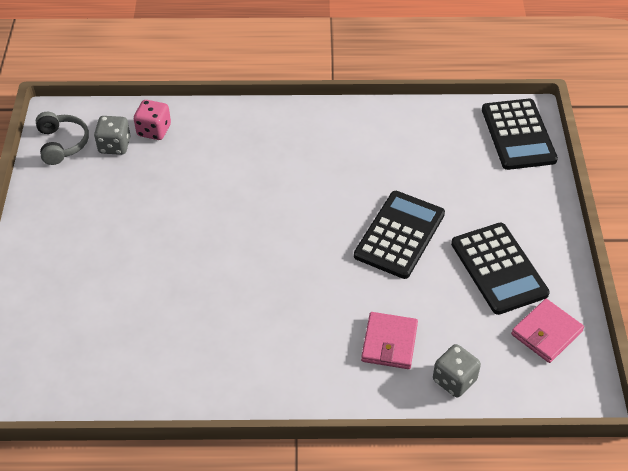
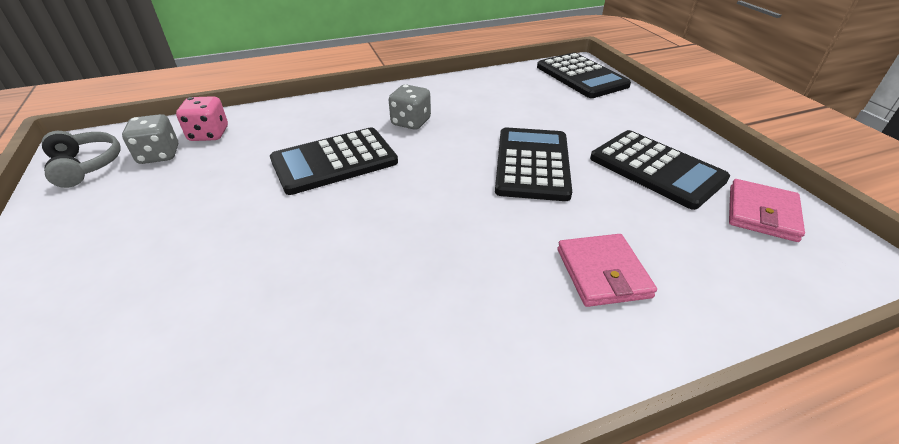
camera: 20 degrees left, 10 degrees down
grey dice [433,344,481,397] -> grey dice moved to [389,84,431,130]
none -> black calculator [270,127,398,195]

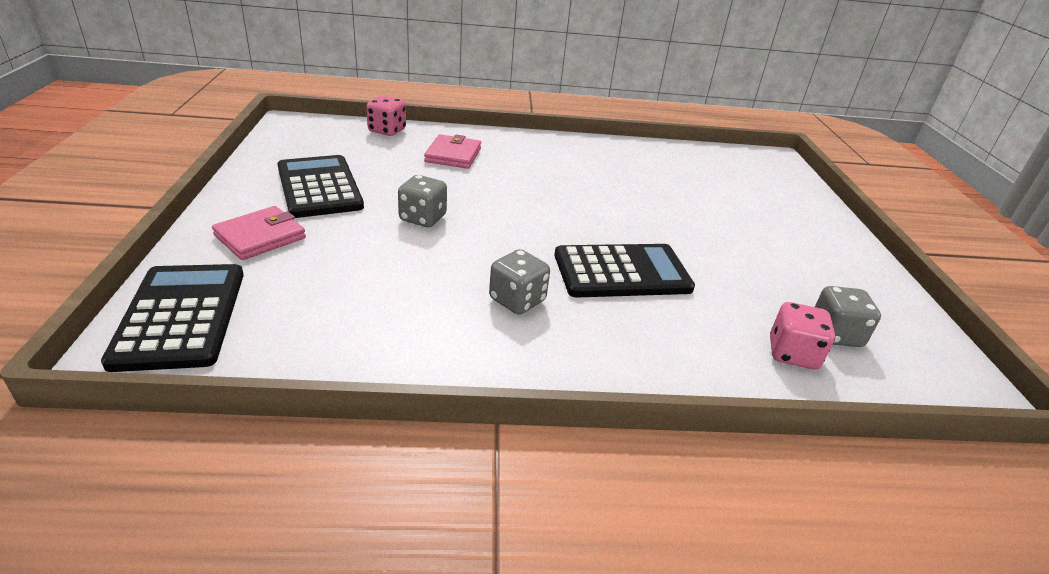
camera: 165 degrees left, 5 degrees down
grey headphones [42,131,120,188] -> none
black calculator [495,127,572,201] -> grey dice [398,175,447,227]
pink wallet [729,179,805,242] -> pink wallet moved to [212,206,306,260]
none -> pink dice [366,96,406,136]

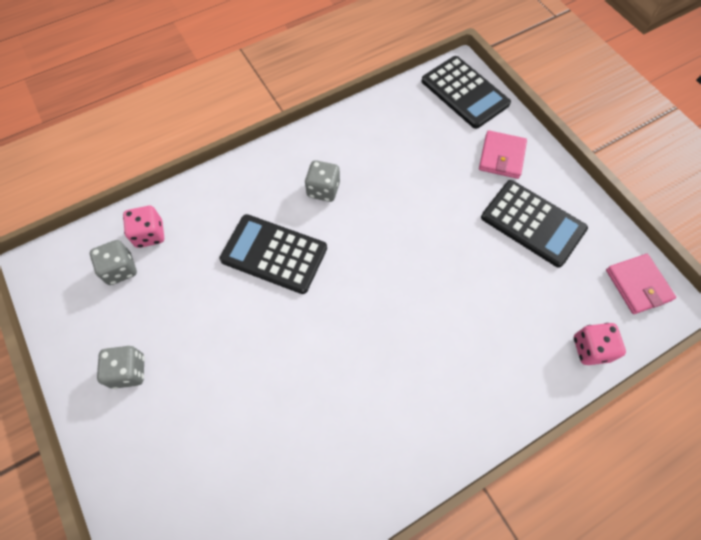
camera: 155 degrees right, 30 degrees up
grey dice [398,175,447,227] -> grey dice moved to [97,345,145,389]
pink wallet [424,134,481,169] -> pink wallet moved to [606,254,676,314]
black calculator [554,244,695,298] -> black calculator turned 60 degrees clockwise [219,214,327,294]

